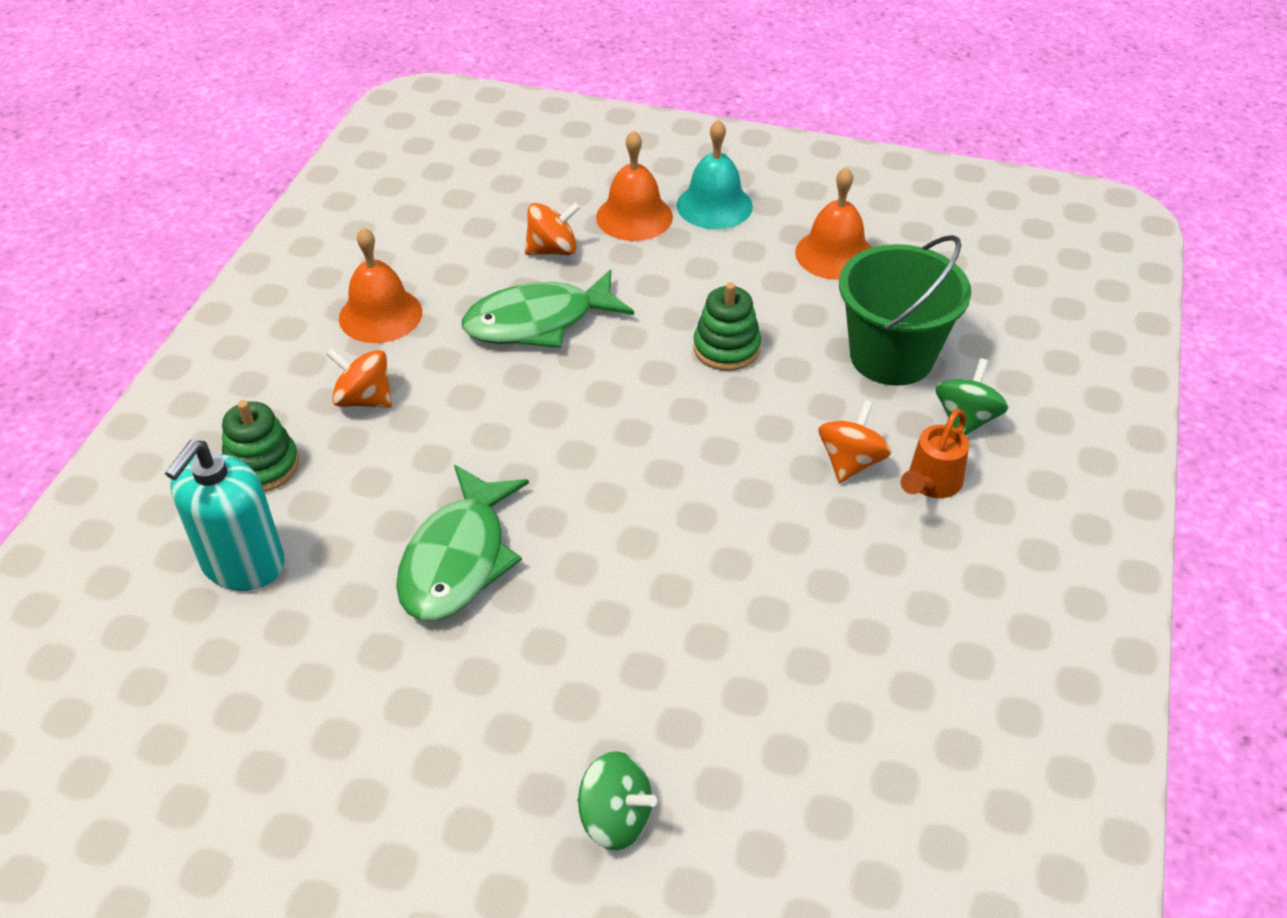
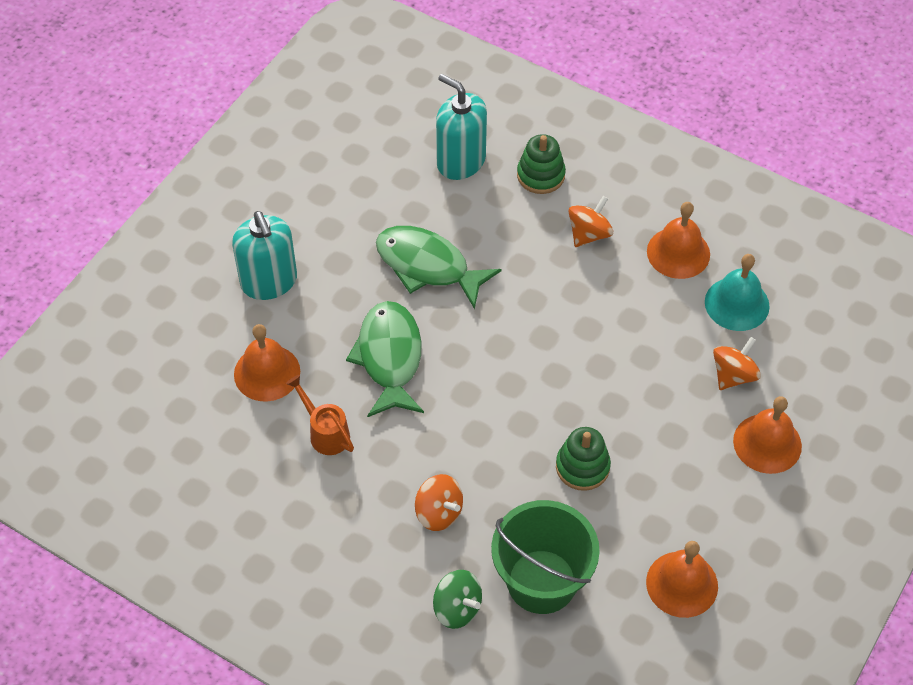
camera: 105 degrees right, 10 degrees up
green fish [462,269,634,348] -> green fish moved to [346,301,424,417]
orange spinning top [525,202,580,255] -> orange spinning top turned 135 degrees counterclockwise [713,337,761,390]
green spinning top [577,751,657,850] -> none
turquoise bell [677,119,753,229] -> turquoise bell moved to [705,254,769,331]
orange watering can [901,408,969,498] -> orange watering can moved to [286,375,354,455]
none -> turquoise soap dispenser [232,211,297,300]
none -> orange bell [234,324,300,402]

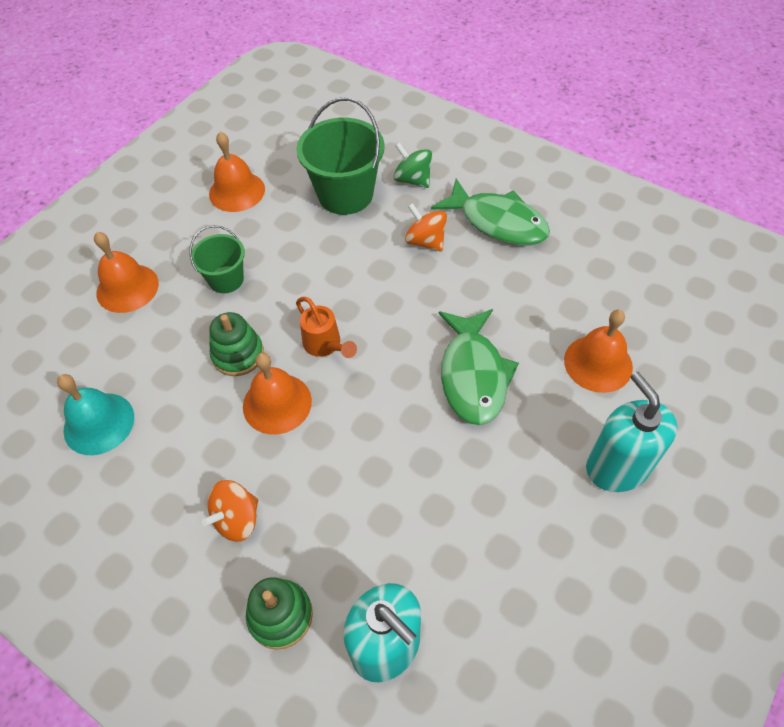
camera: 175 degrees left, 0 degrees up
orange watering can [286,375,354,455] -> orange watering can moved to [296,297,357,358]
green fish [376,226,502,309] -> green fish moved to [431,179,550,245]
green stacking toy [556,427,611,491] -> green stacking toy moved to [209,312,264,376]
orange bell [647,202,710,279] -> orange bell moved to [243,353,312,435]
orange spinning top [713,337,761,390] -> none
none -> green bucket [189,225,245,293]

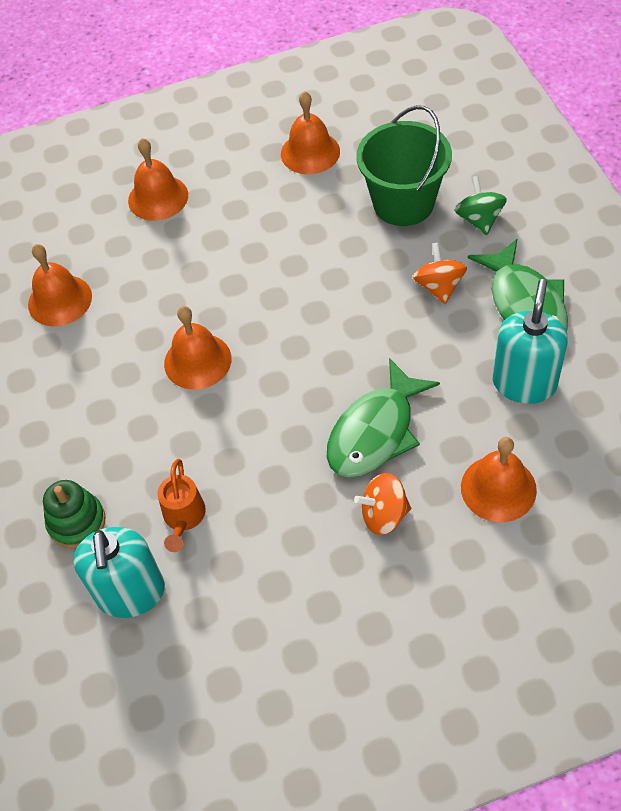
camera: 40 degrees right, 0 degrees up
turquoise bell [57,374,134,455] -> orange bell [28,244,92,326]
green bucket [189,225,245,293] -> none
orange spinning top [202,480,258,542] -> orange spinning top moved to [354,473,411,535]
green stacking toy [209,312,264,376] -> none
orange watering can [296,297,357,358] -> orange watering can moved to [157,459,206,552]
turquoise soap dispenser [586,372,677,492] -> turquoise soap dispenser moved to [493,279,568,404]

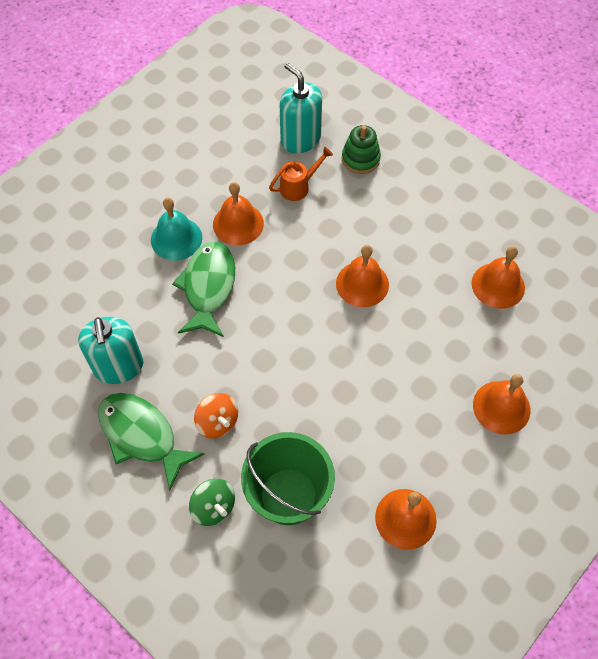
camera: 145 degrees right, 5 degrees up
orange watering can [157,459,206,552] -> orange watering can turned 90 degrees clockwise [269,147,333,201]
orange spinning top [354,473,411,535] -> turquoise bell [151,198,202,261]
orange bell [461,437,537,522] -> orange bell moved to [213,182,264,245]

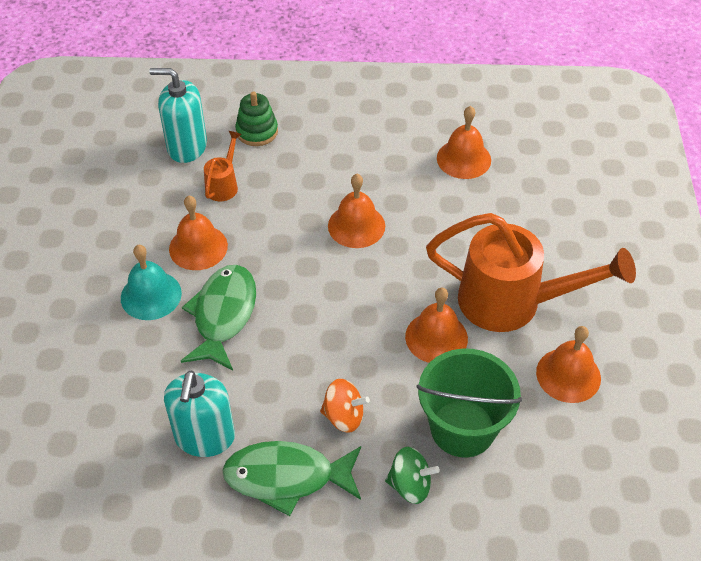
camera: 40 degrees left, 10 degrees down
turquoise soap dispenser [78,317,143,384] -> turquoise soap dispenser turned 60 degrees clockwise [164,370,235,457]
green fish [172,241,235,337] -> green fish turned 45 degrees clockwise [181,265,256,370]
orange bell [473,374,530,435] -> orange bell moved to [405,287,468,363]
none -> orange watering can [426,213,636,332]

